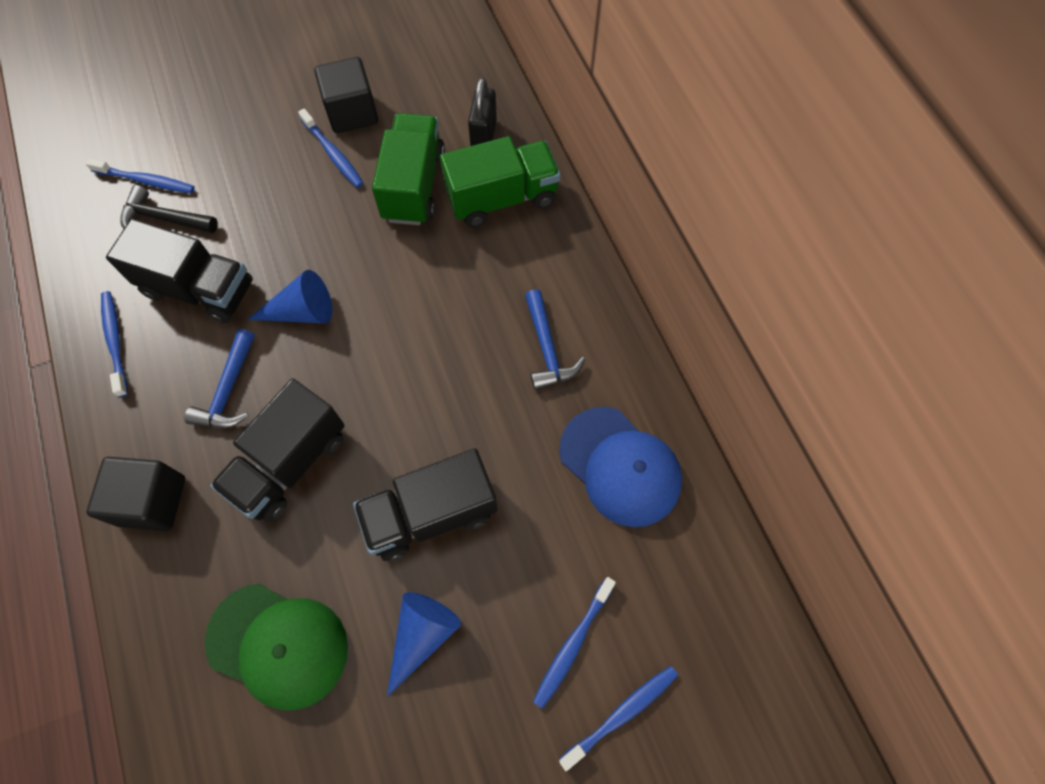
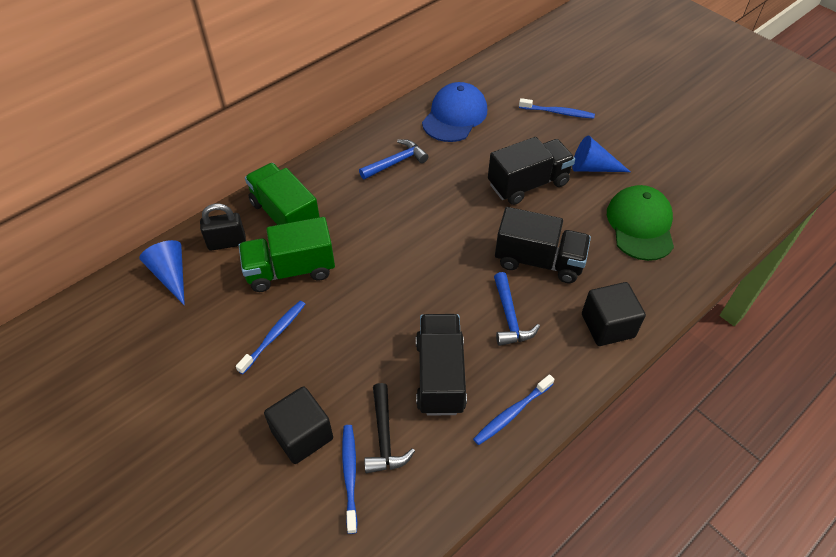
camera: 110 degrees left, 15 degrees down
blue hammer [184,329,255,429] -> blue hammer turned 90 degrees clockwise [494,272,540,346]
blue cone [247,270,332,323] -> blue cone moved to [140,240,185,306]
black cube [314,57,378,133] -> black cube moved to [264,386,333,464]
black truck [353,448,498,561] -> black truck turned 75 degrees counterclockwise [488,137,575,205]
blue toothbrush [559,666,678,771] -> none

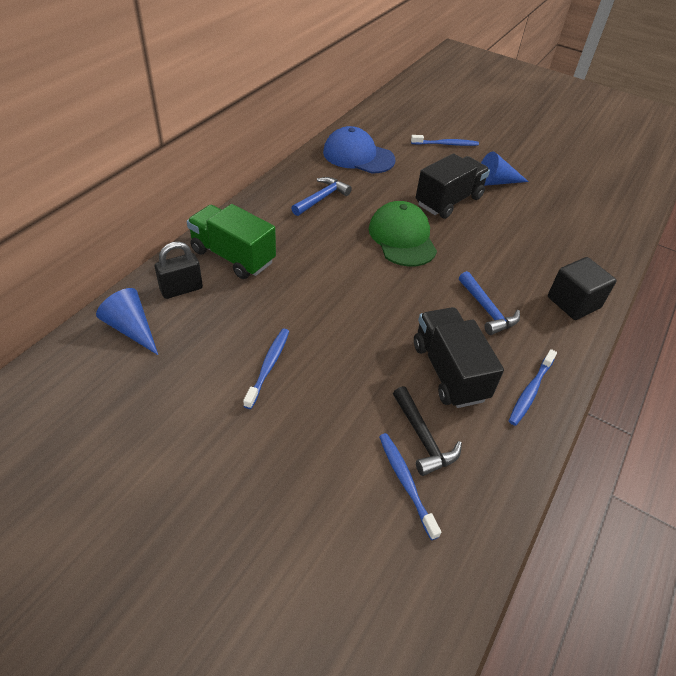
camera: 20 degrees left, 5 degrees down
green truck [239,217,335,292] -> none
black cube [264,386,333,464] -> none
blue cap [422,82,487,142] -> blue cap turned 75 degrees counterclockwise [323,126,395,174]
black truck [495,207,591,283] -> none
green cap [607,185,674,261] -> green cap moved to [369,201,437,267]

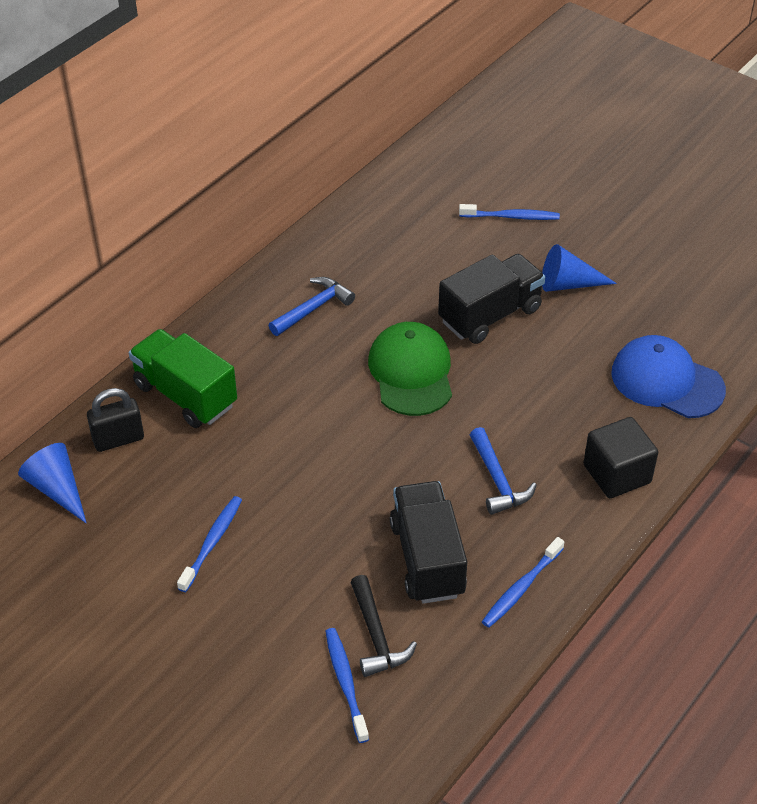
camera: 10 degrees right, 0 degrees up
blue cap [323,126,395,174] -> blue cap moved to [611,335,726,418]

